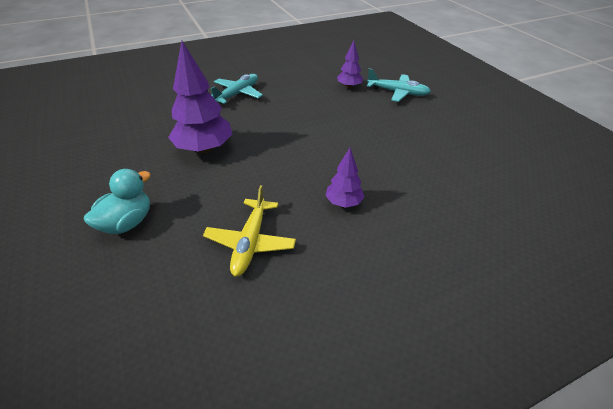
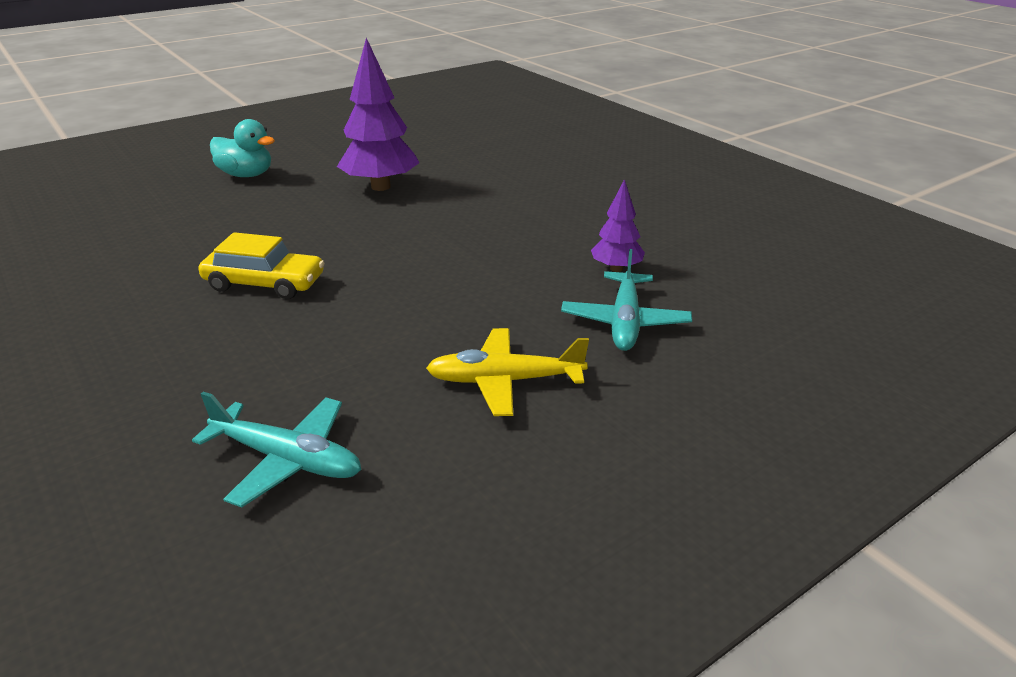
camera: 80 degrees right, 10 degrees down
yellow plane [203,185,296,276] -> yellow plane moved to [426,328,589,416]
turquoise plane [211,74,263,104] -> turquoise plane moved to [192,392,361,507]
purple tree [325,148,364,208] -> yellow car [198,232,324,299]

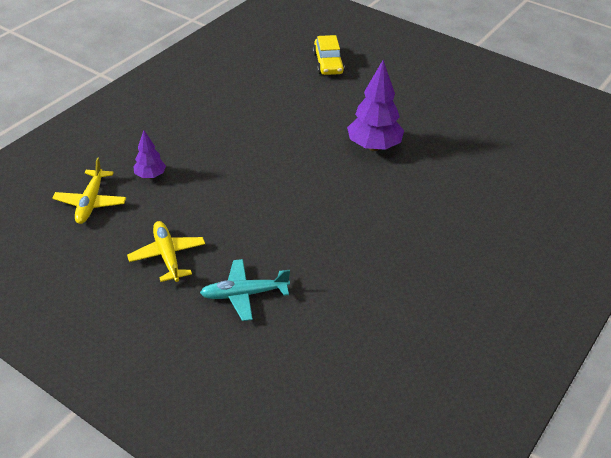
camera: 70 degrees right, 10 degrees up
turquoise plane [192,392,361,507] -> yellow plane [52,157,126,224]
yellow car [198,232,324,299] -> yellow car moved to [313,35,345,75]
turquoise duck [210,119,275,177] -> none
purple tree [591,179,645,272] -> purple tree moved to [133,130,166,179]

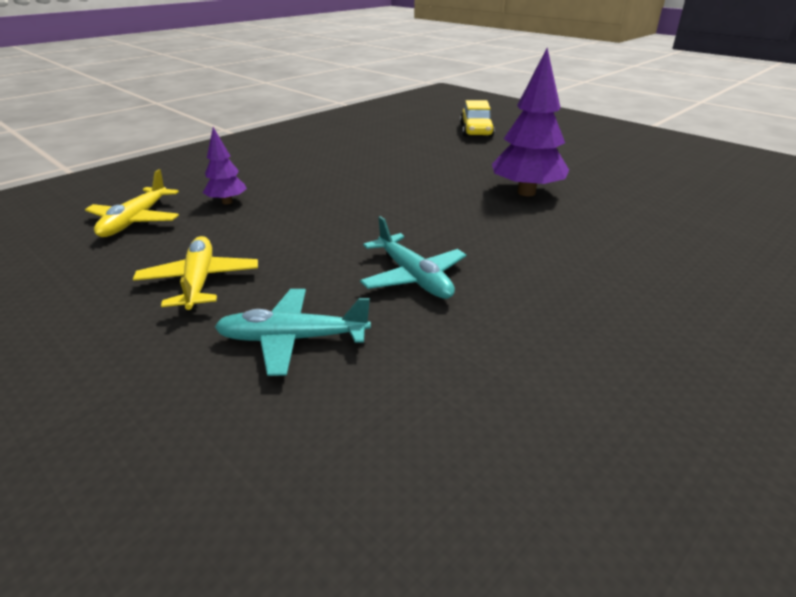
camera: 10 degrees right, 10 degrees down
none -> turquoise plane [360,216,466,299]

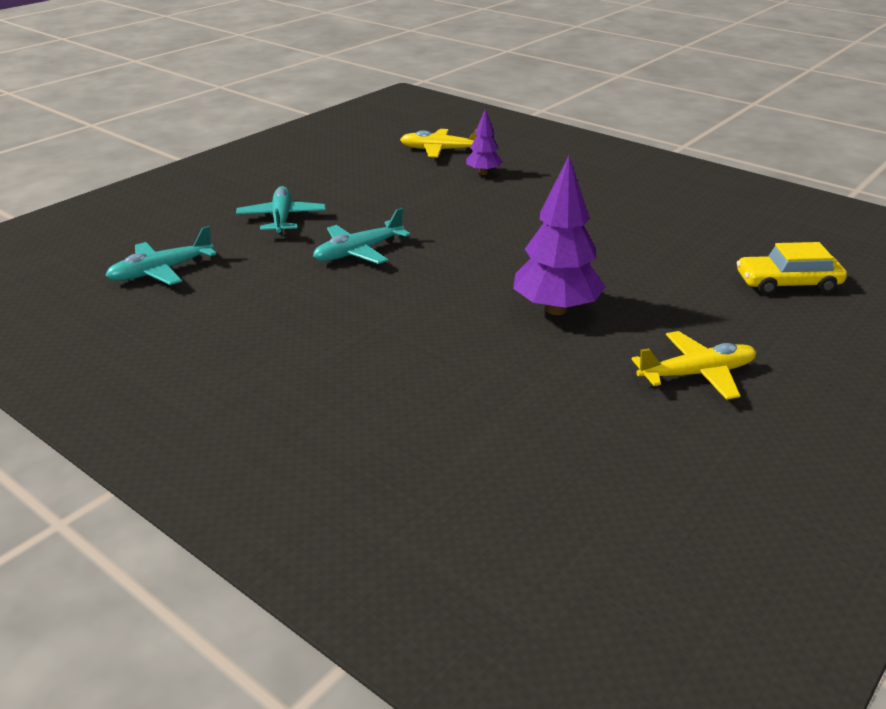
camera: 85 degrees right, 0 degrees up
yellow plane [133,236,258,310] -> yellow plane moved to [631,331,756,400]
none -> turquoise plane [105,226,216,285]

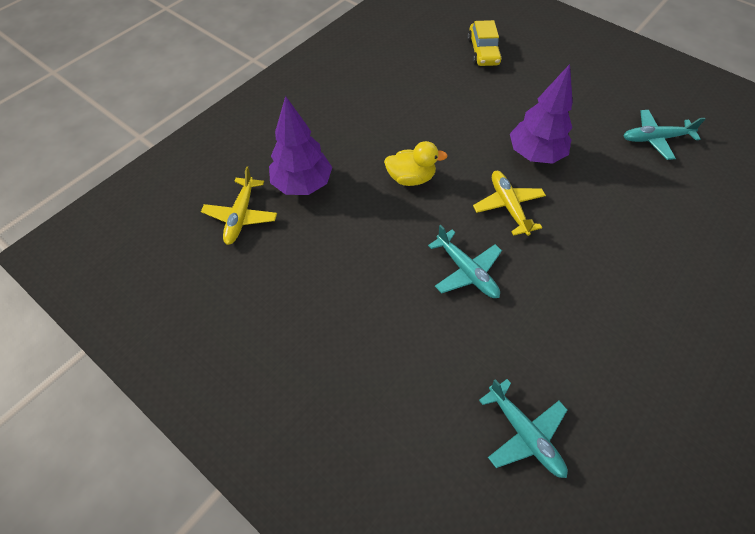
camera: 90 degrees left, 25 degrees up
turquoise plane [236,186,326,234] -> turquoise plane moved to [623,110,706,160]
purple tree [466,108,503,175] -> purple tree [269,96,332,195], size x1.84
yellow plane [631,331,756,400] -> yellow plane moved to [473,171,546,236]
none -> yellow duck [384,141,448,186]

